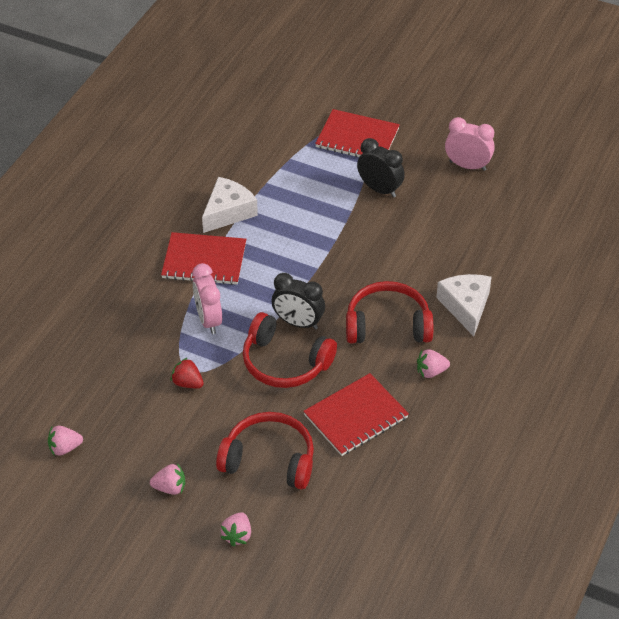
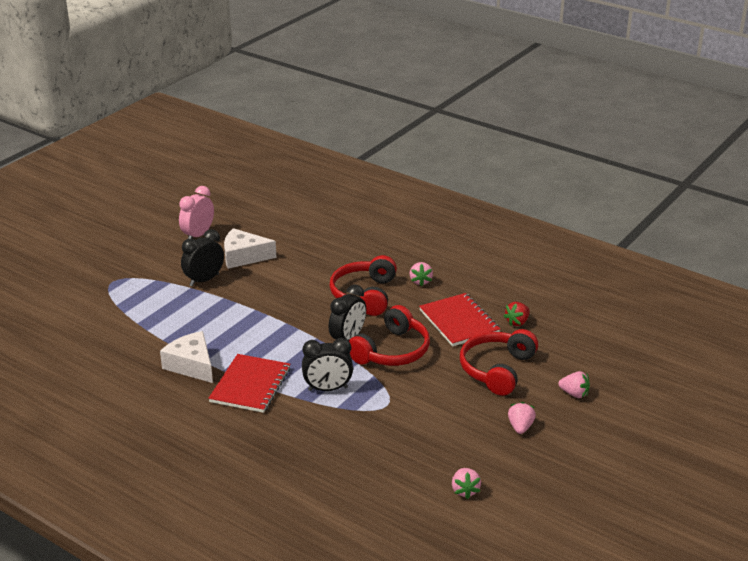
camera: 80 degrees left, 15 degrees down
red strawberry [170,358,204,388] -> red strawberry moved to [504,302,530,326]
pink clock [192,263,222,334] -> black clock [302,338,353,391]
red notebook [315,109,400,157] -> none
white cheese [436,274,492,336] -> white cheese moved to [224,228,276,269]

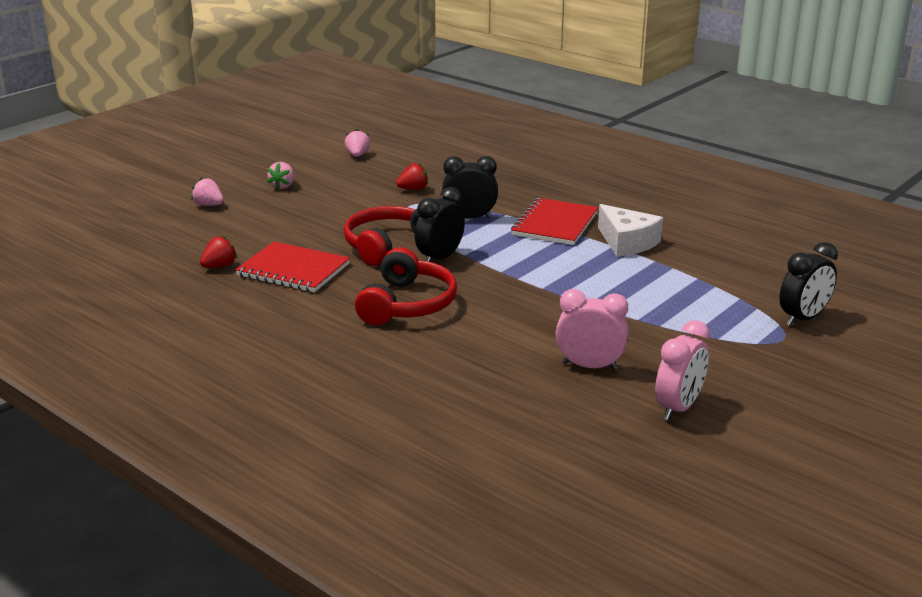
camera: 175 degrees left, 5 degrees down
black clock [181,229,224,287] -> black clock moved to [779,242,838,326]
white cheese [224,228,276,269] -> pink clock [556,289,629,370]
pink strawberry [409,262,433,287] -> none
red notebook [419,293,500,346] -> red notebook turned 45 degrees counterclockwise [235,242,350,292]
red headphones [460,329,538,396] -> none
none -> red strawberry [396,162,428,190]

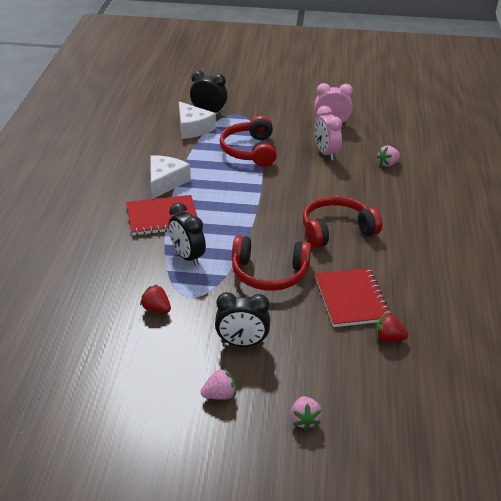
camera: 125 degrees left, 10 degrees up
pink strawberry [345,129,370,157] -> pink strawberry moved to [377,146,400,167]
black clock [415,187,465,262] -> black clock moved to [215,292,270,347]
none -> white cheese [179,101,216,139]
none -> red headphones [220,115,277,167]

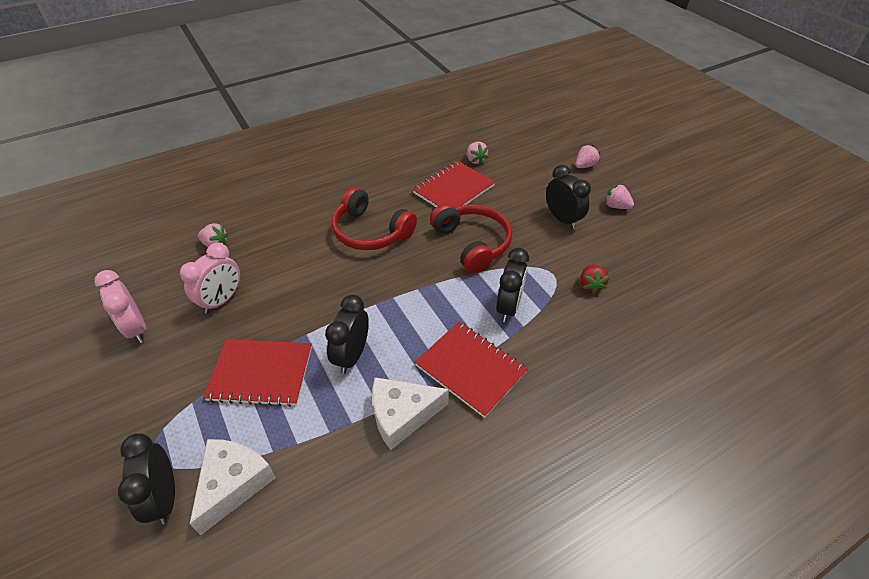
camera: 125 degrees left, 10 degrees up
red headphones [220,115,277,167] -> red notebook [203,339,312,407]
red strawberry [375,313,409,342] -> pink strawberry [467,142,489,165]
none -> black clock [325,295,369,374]

